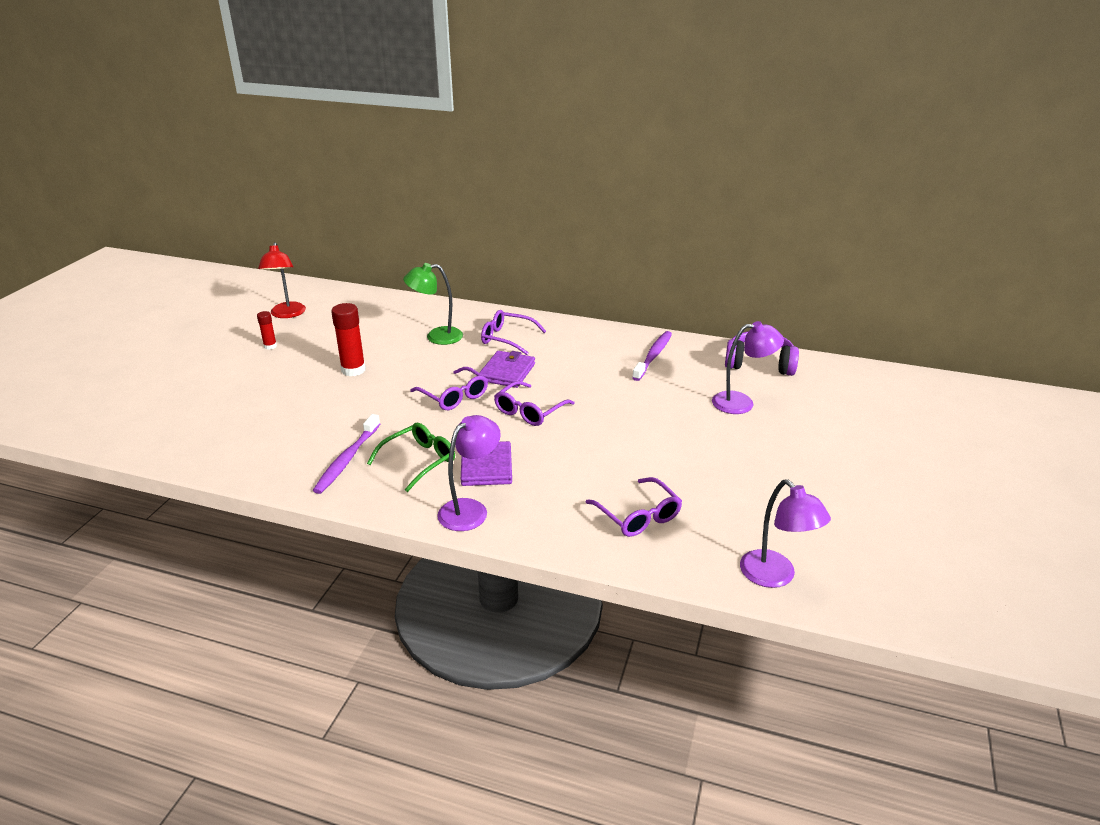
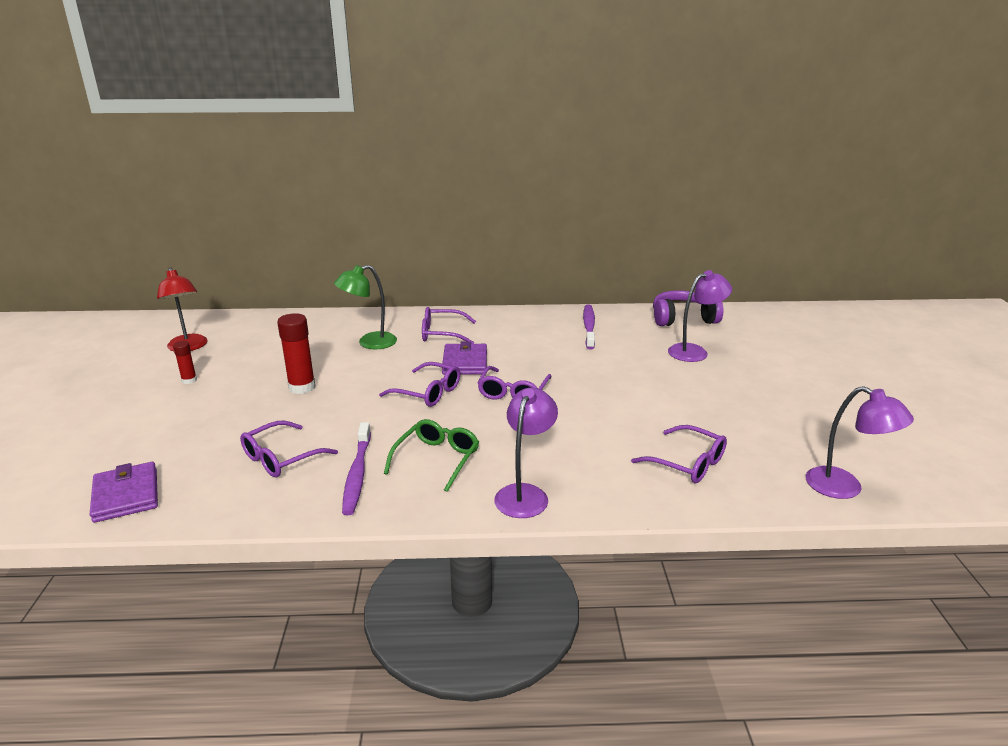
camera: 20 degrees left, 5 degrees down
purple wallet [461,441,512,486] -> purple wallet moved to [90,462,158,523]
none -> purple glasses [240,421,338,477]

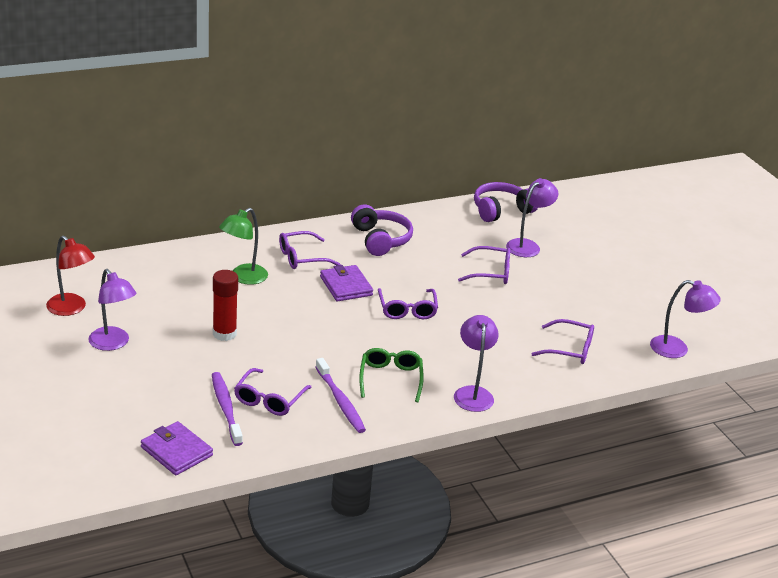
camera: 25 degrees left, 5 degrees up
red glue stick [173,341,197,384] -> purple lamp [88,269,137,351]
purple glasses [379,362,460,407] -> purple glasses moved to [458,246,511,284]
purple toothbrush [583,304,595,349] -> purple toothbrush moved to [212,372,243,446]
none -> purple headphones [351,204,413,256]

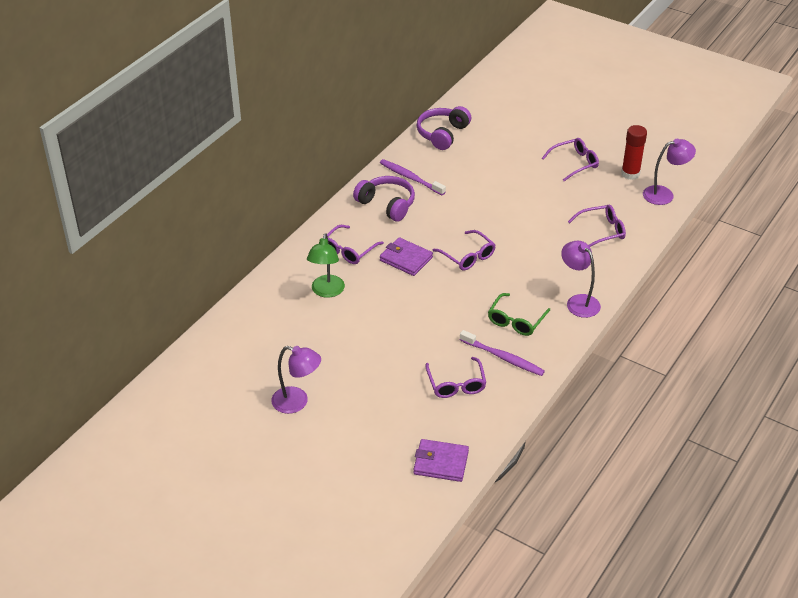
camera: 30 degrees left, 10 degrees up
red lamp [46,236,95,316] -> none
purple toothbrush [212,372,243,446] -> purple toothbrush moved to [380,159,446,195]
red glue stick [213,270,238,341] -> red glue stick moved to [621,125,647,180]
green glasses [359,348,424,402] -> green glasses turned 120 degrees counterclockwise [488,293,550,336]
purple glasses [458,246,511,284] -> purple glasses moved to [542,138,599,181]
purple lamp [506,178,559,257] -> none

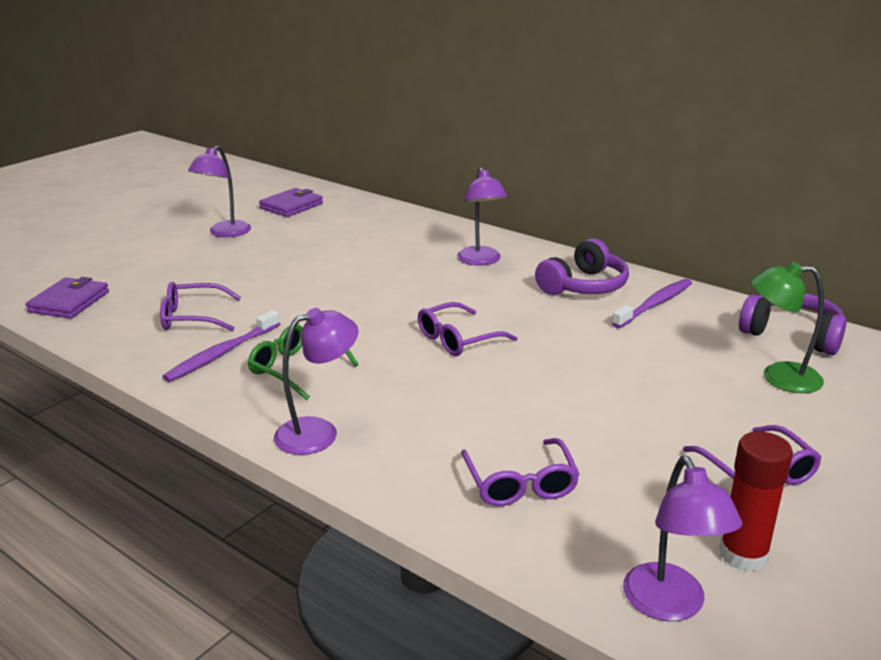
camera: 95 degrees right, 15 degrees down
green lamp [307,233,345,298] -> green lamp moved to [751,262,824,393]
purple glasses [327,225,384,264] -> purple lamp [457,167,508,266]
purple wallet [380,237,433,276] -> purple wallet moved to [259,188,323,217]

